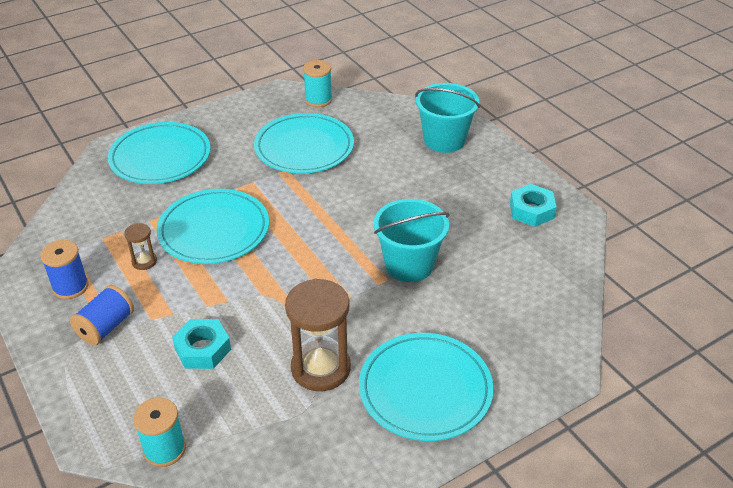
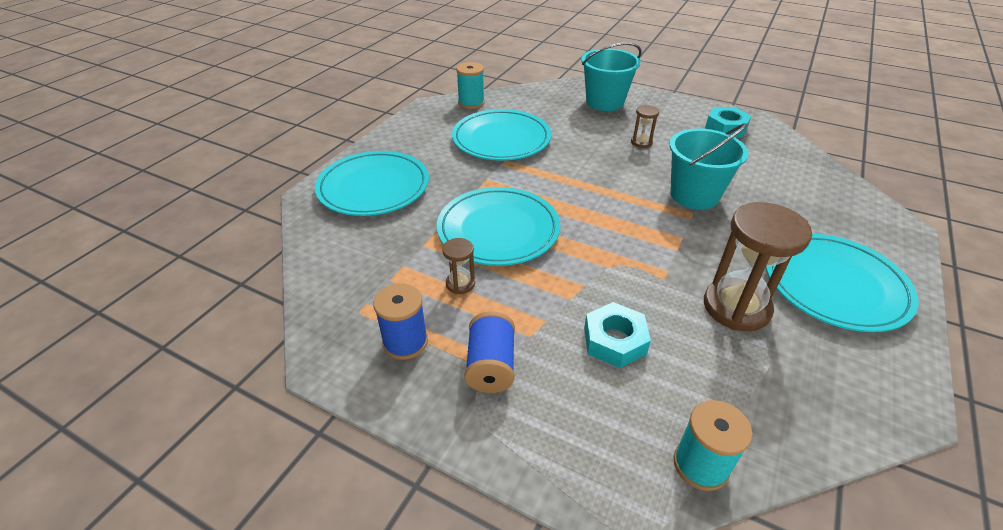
camera: 30 degrees left, 0 degrees up
none -> brown hourglass [631,105,659,148]

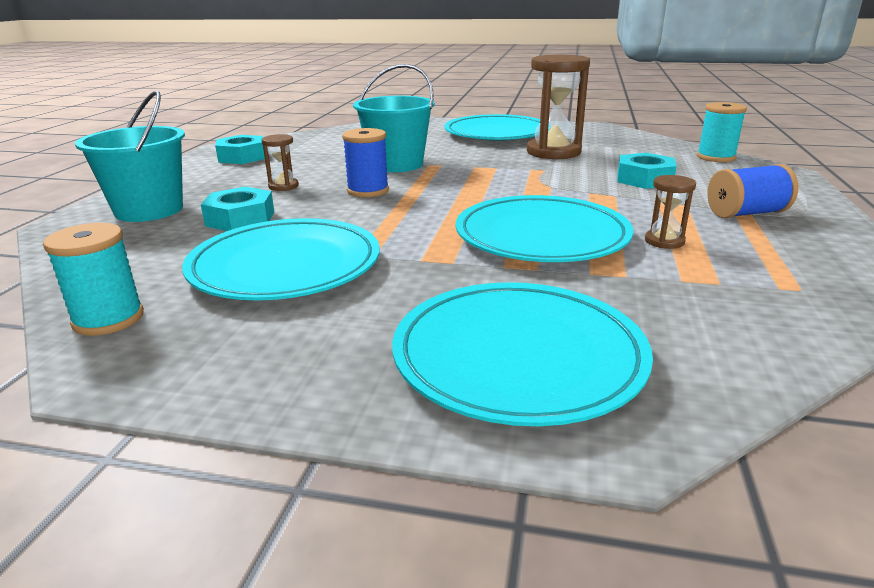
camera: 105 degrees left, 15 degrees down
blue spool [373,283,428,360] -> blue spool moved to [342,128,389,197]
none -> turquoise nut [201,187,274,231]

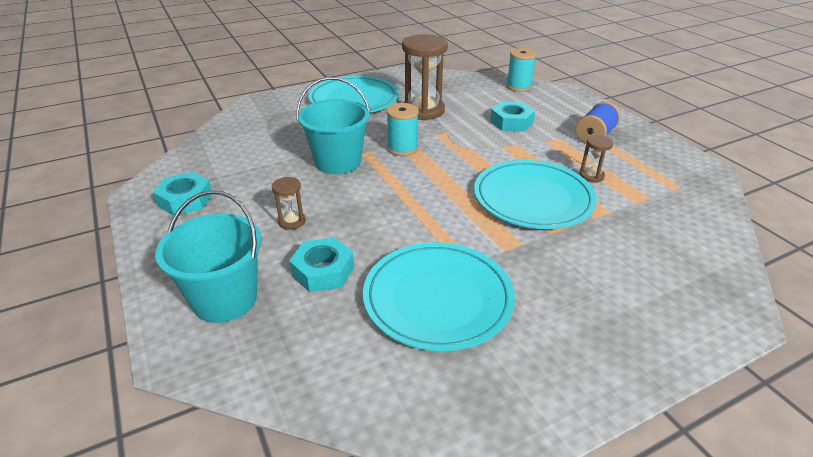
camera: 40 degrees left, 10 degrees up
turquoise spool [43,223,144,336] -> turquoise spool moved to [386,103,419,156]
blue spool [342,128,389,197] -> none
turquoise plate [392,282,653,426] -> none

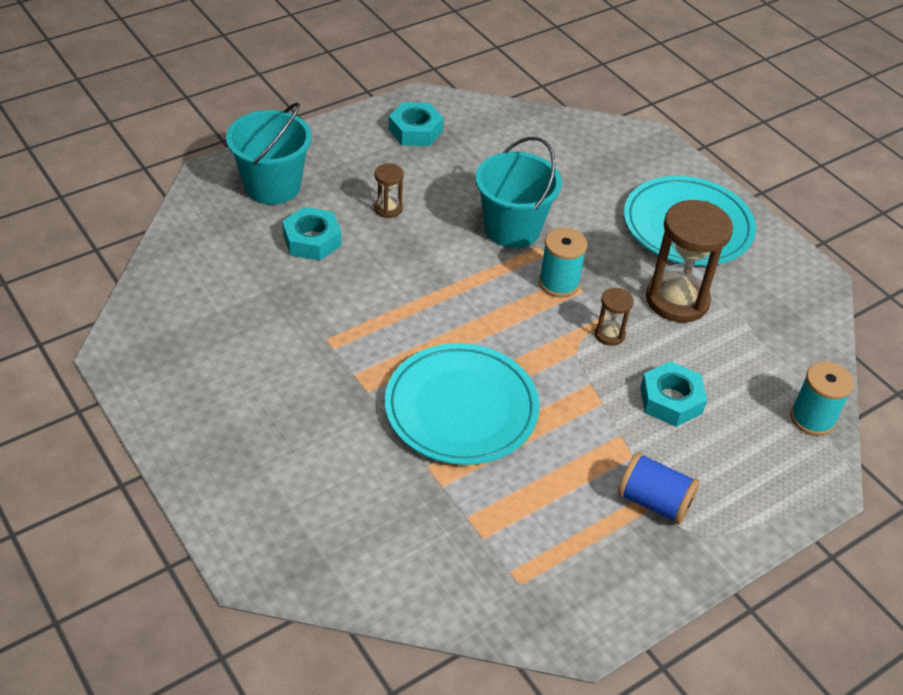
camera: 80 degrees right, 10 degrees up
turquoise plate [363,242,515,351] -> none
brown hourglass [579,135,613,183] -> brown hourglass moved to [595,288,634,346]

